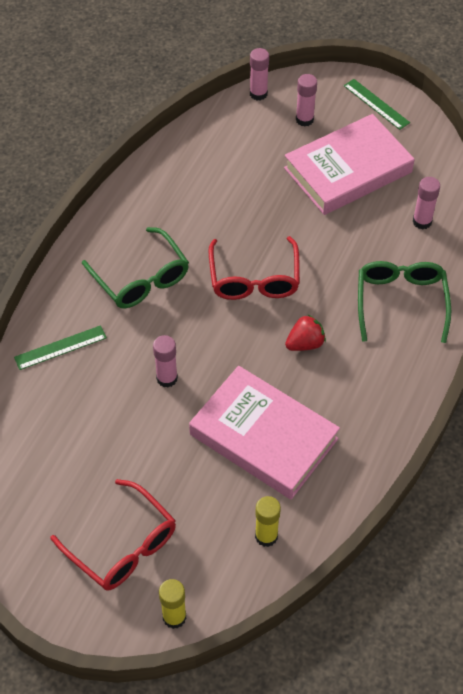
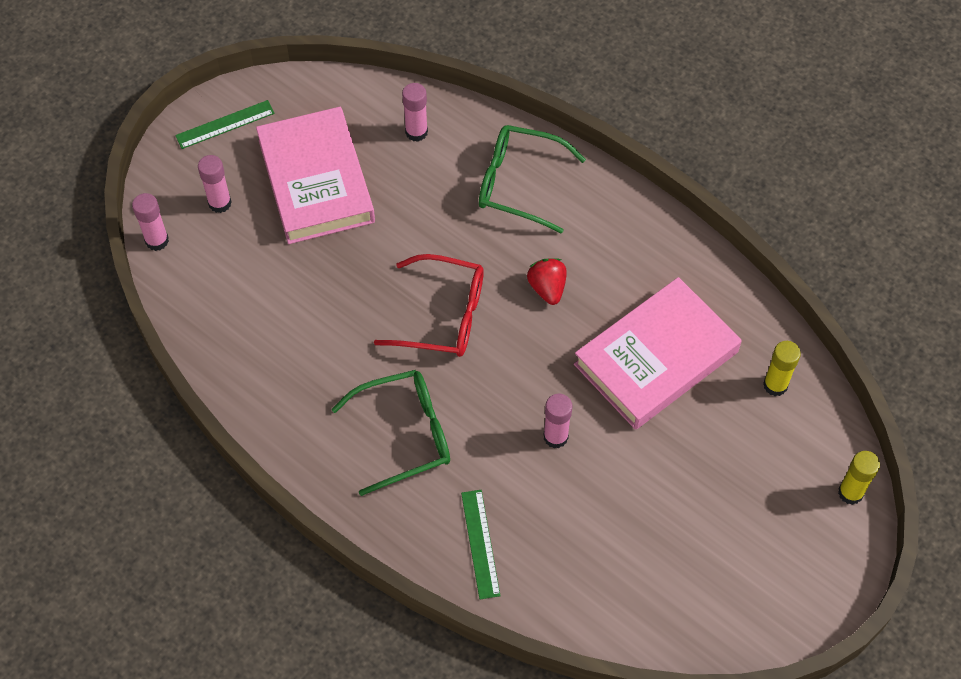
camera: 75 degrees left, 5 degrees up
red glasses [51,479,176,590] -> none

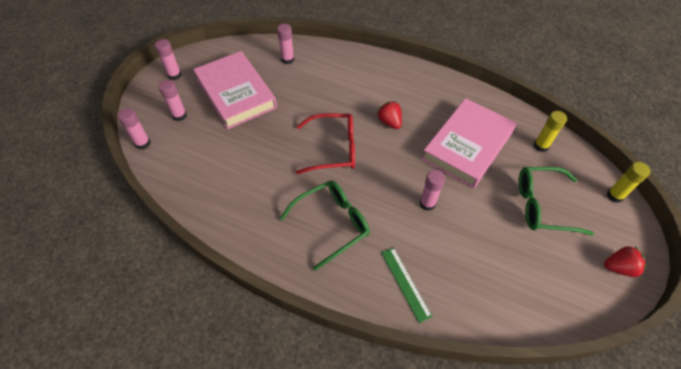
camera: 15 degrees left, 5 degrees down
green ruler [175,100,275,149] -> pink glue stick [155,39,182,80]
green glasses [479,125,586,234] -> green glasses moved to [518,167,594,236]
none -> red strawberry [604,246,646,277]

